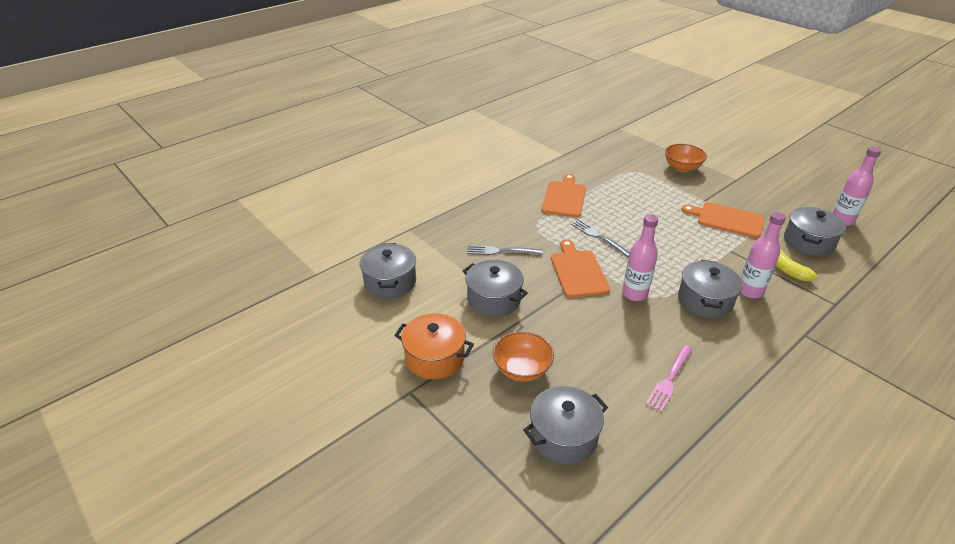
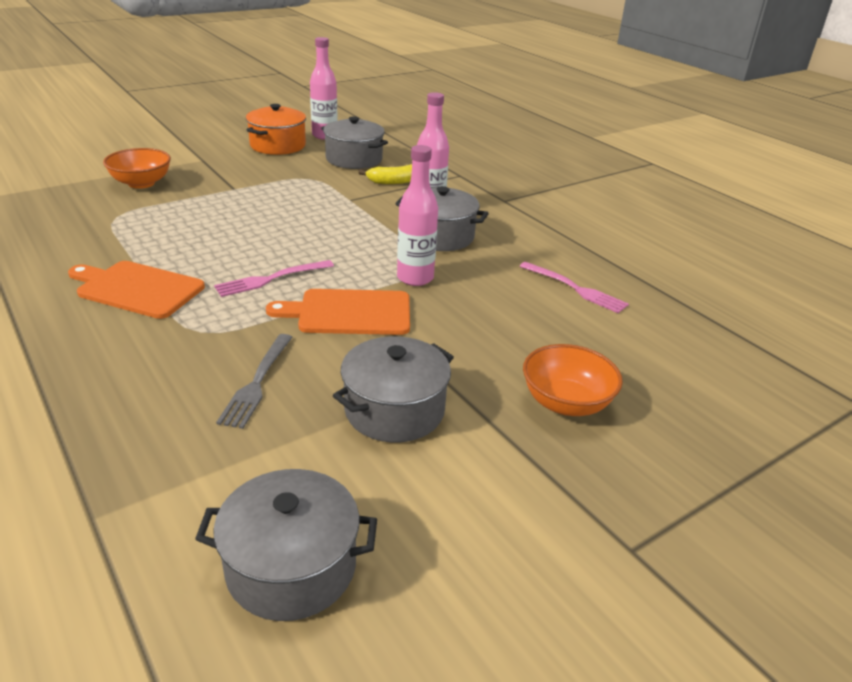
camera: 85 degrees left, 5 degrees down
orange pot [394,313,474,379] -> orange pot moved to [246,104,306,155]
grey pot [523,386,608,465] -> none
grey fork [571,219,630,257] -> pink fork [214,260,334,297]
orange cutting board [681,202,764,238] -> none

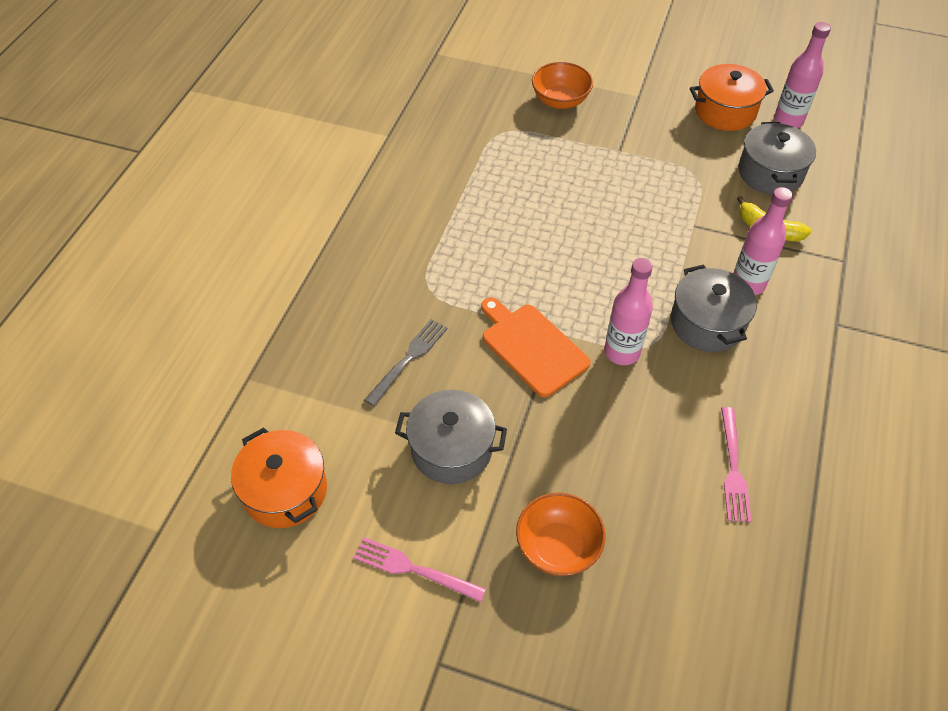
camera: 55 degrees right, 20 degrees up
orange cutting board [68,261,205,319] -> none
grey pot [195,469,377,621] -> orange pot [231,427,327,528]
pink fork [214,260,334,297] -> pink fork moved to [353,537,486,602]
grey fork [216,334,293,429] -> grey fork turned 150 degrees clockwise [364,319,448,406]

